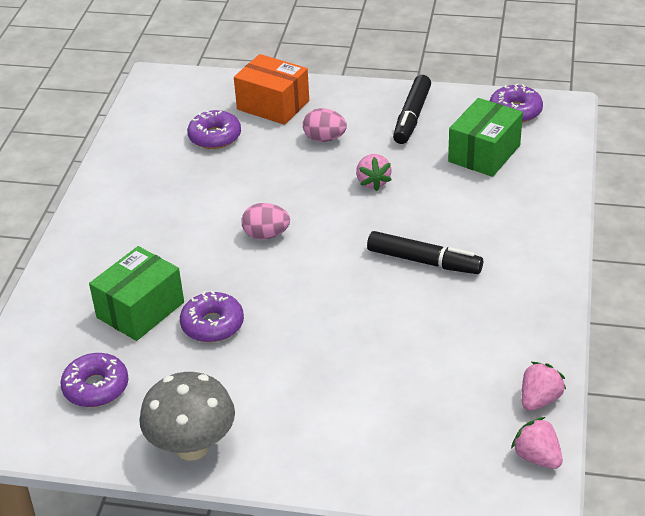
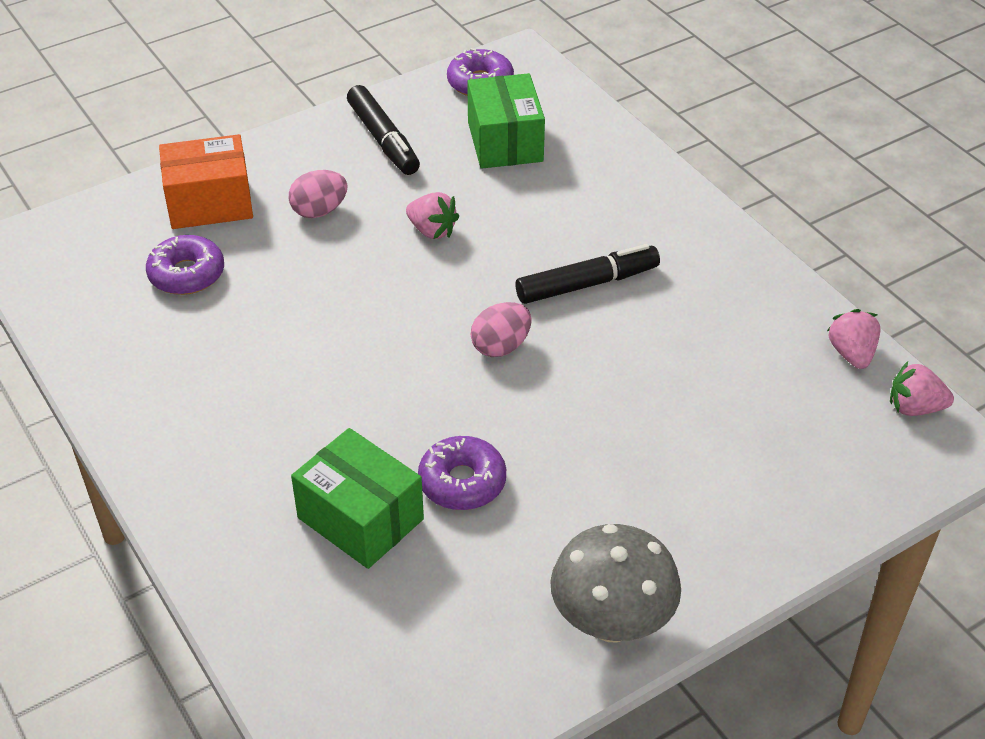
camera: 45 degrees left, 5 degrees up
purple donut [60,353,129,407] -> none
green box [89,246,184,341] -> green box turned 45 degrees counterclockwise [291,428,424,569]
pink egg [241,203,290,239] -> pink egg moved to [470,302,532,357]

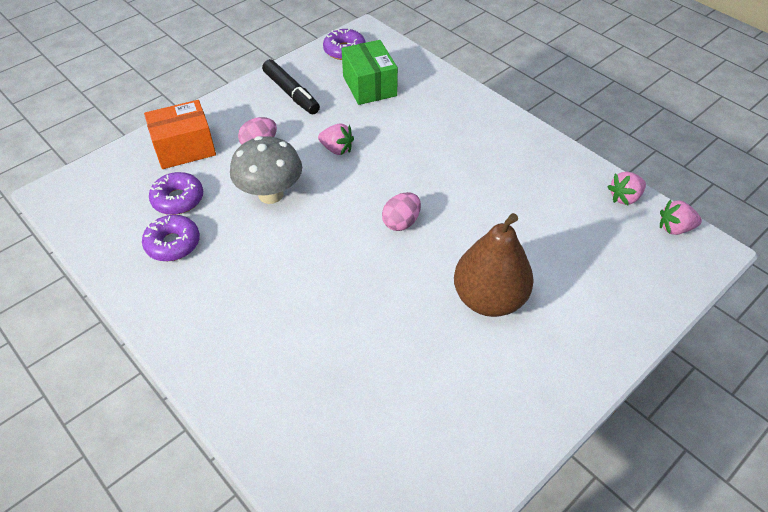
camera: 10 degrees left, 5 degrees up
green box [291,428,424,569] -> none
purple donut [418,436,506,510] -> purple donut moved to [142,215,200,261]
black marker [515,244,660,304] -> none
grey mushroom [550,524,681,643] -> grey mushroom moved to [230,136,302,204]
pink strawberry [827,309,881,369] -> pink strawberry turned 105 degrees counterclockwise [608,171,646,205]
none -> brown pear [454,213,534,317]

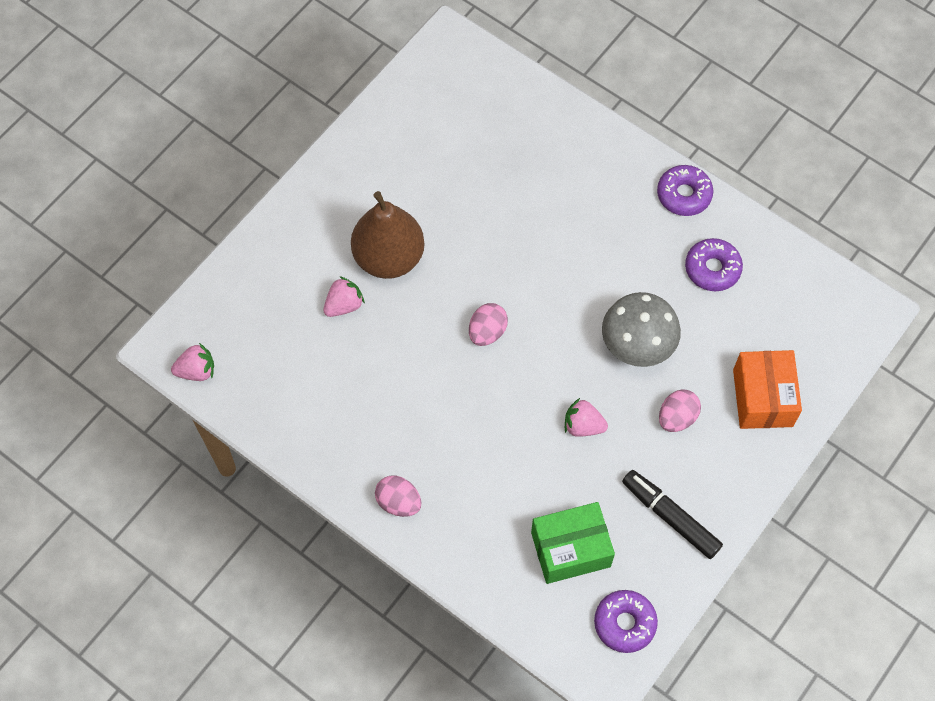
camera: 170 degrees right, 15 degrees up
orange box [144,100,216,169] -> orange box turned 60 degrees counterclockwise [733,350,802,429]
purple donut [149,172,203,215] -> purple donut moved to [657,165,713,216]
green box [341,40,398,105] -> green box turned 75 degrees counterclockwise [531,502,615,584]
pink strawberry [608,171,646,205] -> pink strawberry moved to [323,276,365,317]
none -> pink egg [375,475,421,517]

